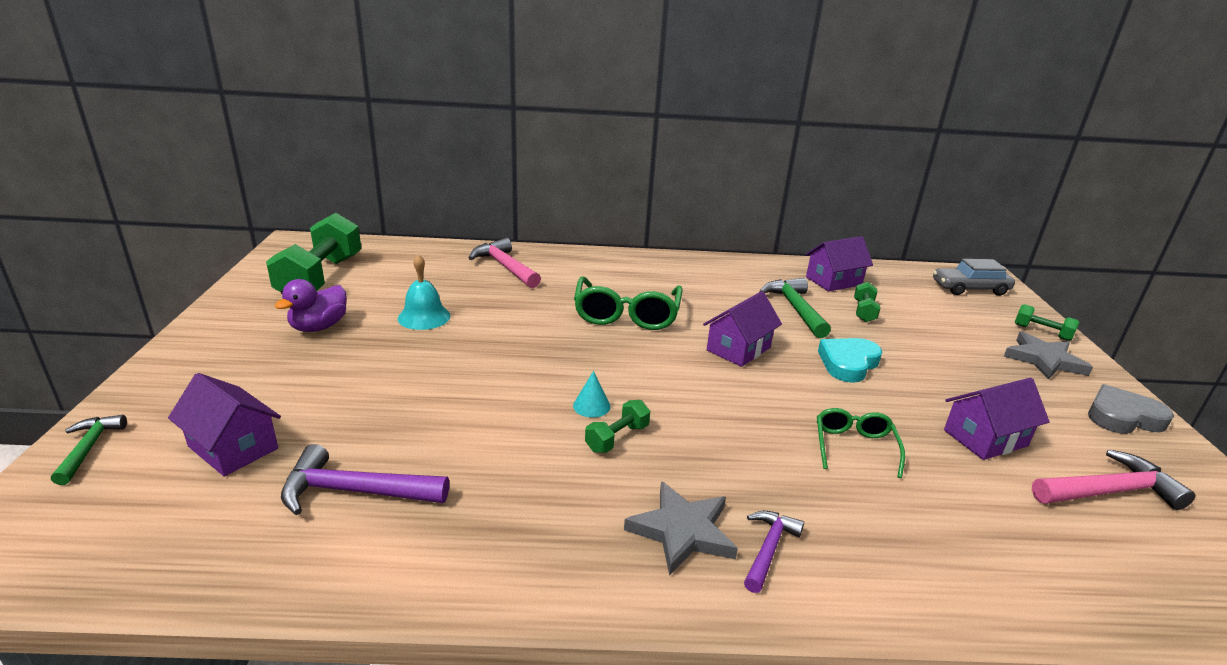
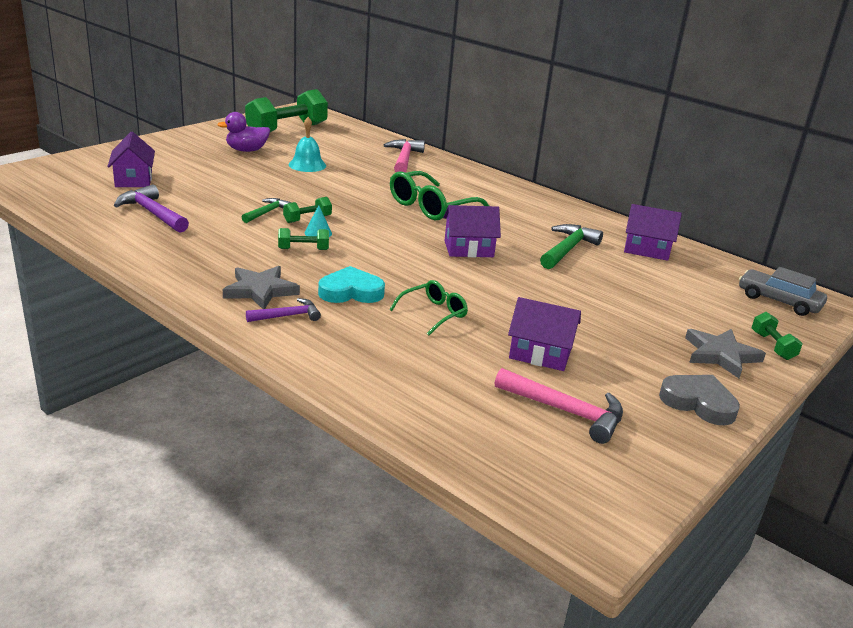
camera: 40 degrees right, 0 degrees up
green hammer [51,415,127,485] -> green hammer moved to [242,198,291,223]
turquoise heart [818,338,882,383] -> turquoise heart moved to [318,266,385,303]
green dumbbell [854,282,880,322] -> green dumbbell moved to [283,197,332,223]

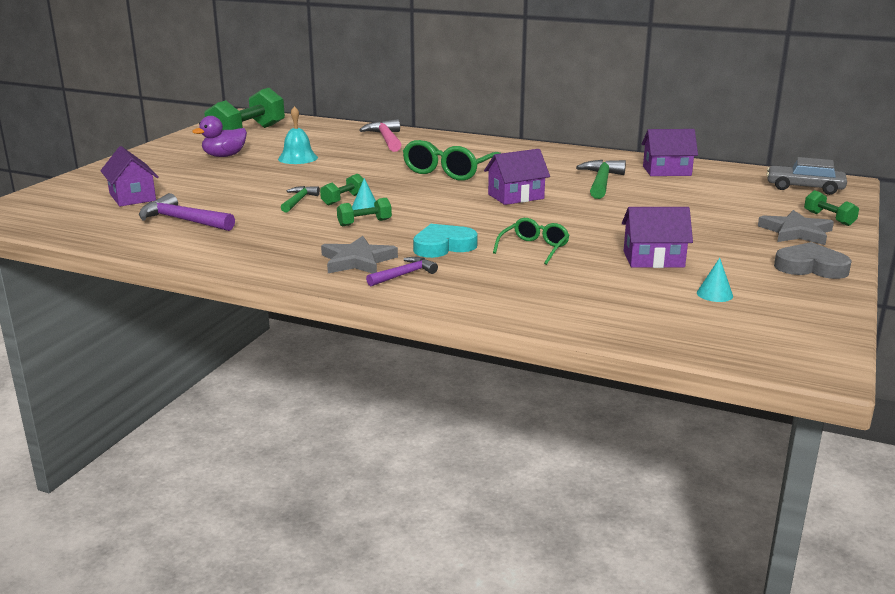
camera: 15 degrees left, 5 degrees down
pink hammer [495,368,623,444] -> turquoise cone [697,258,733,302]

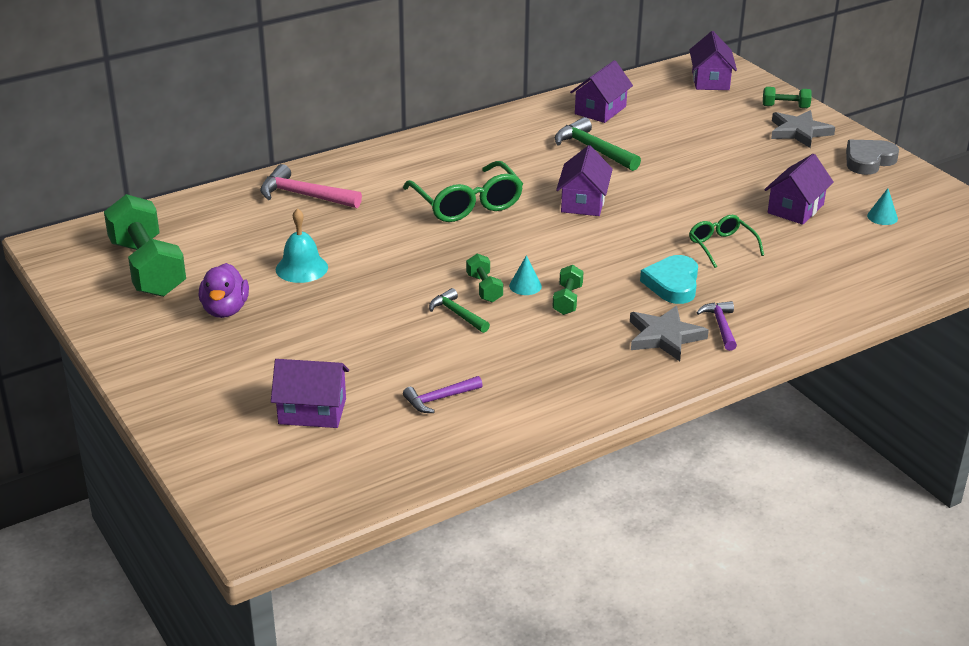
camera: 55 degrees left, 10 degrees up
purple hammer [139,193,235,231] -> purple hammer [403,376,483,413], size x0.61
grey car [767,157,847,195] -> purple house [689,31,737,90]

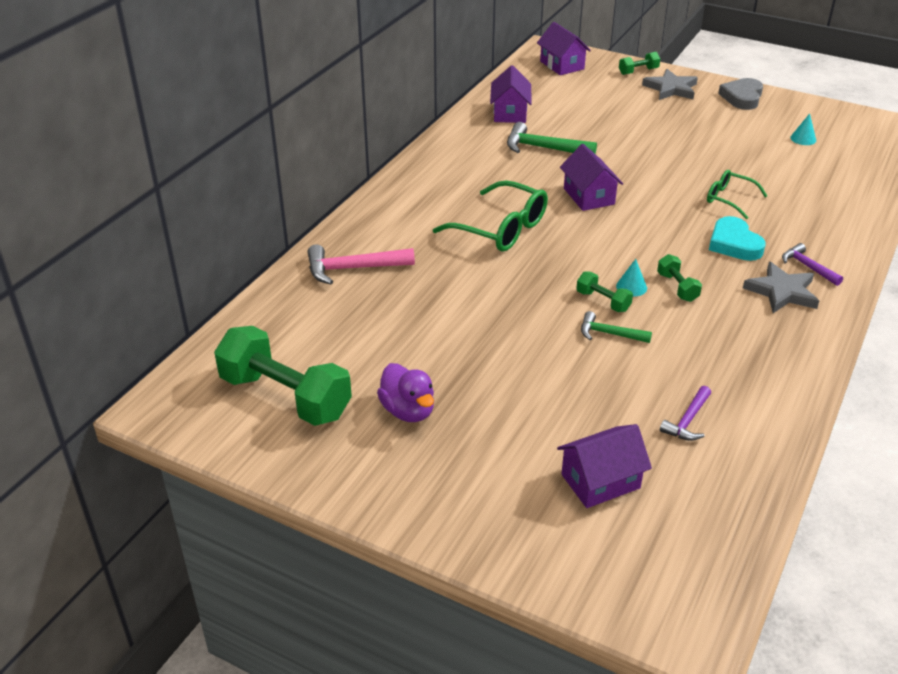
camera: 30 degrees left, 5 degrees up
turquoise bell [276,208,328,283] -> none
purple house [764,154,834,225] -> none

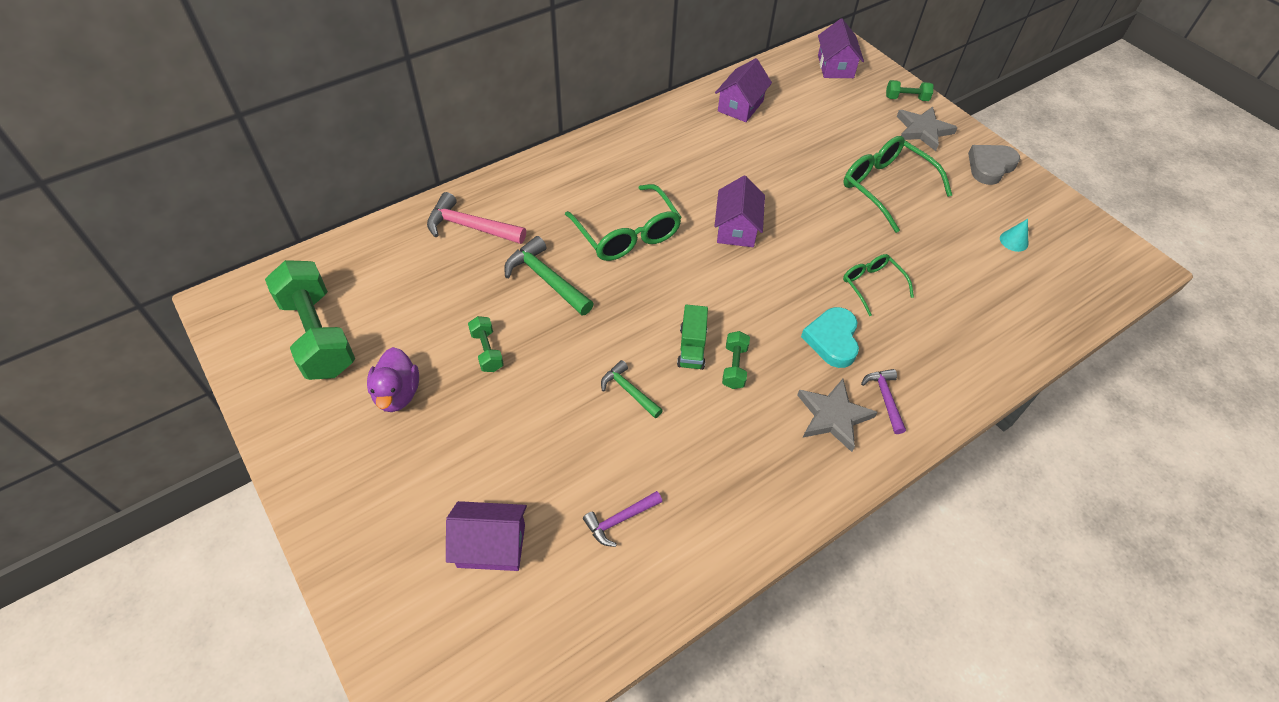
camera: 25 degrees right, 15 degrees up
green hammer [507,122,597,154] -> green hammer moved to [504,236,594,316]
green dumbbell [576,271,633,312] -> green dumbbell moved to [468,316,504,372]
turquoise cone [616,259,647,297] -> green truck [677,304,708,370]
none -> green glasses [843,136,952,233]

